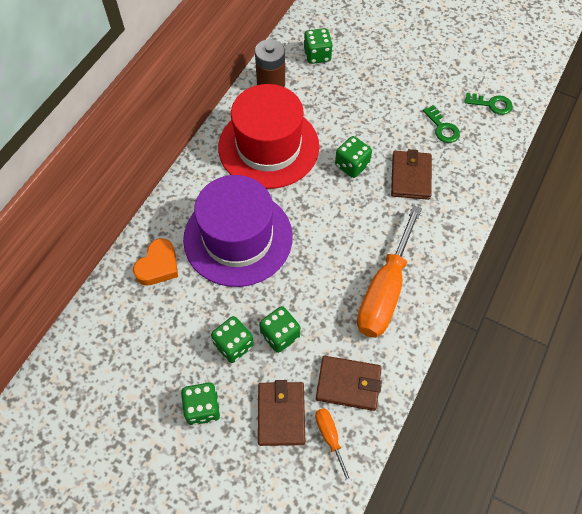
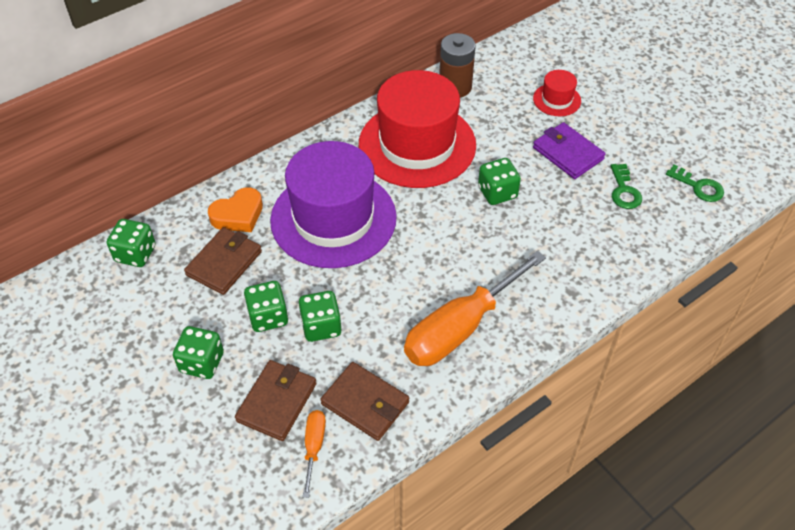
camera: 25 degrees right, 10 degrees down
green dice [304,28,333,64] -> green dice moved to [107,219,156,267]
brown wallet [391,149,432,200] -> brown wallet moved to [184,227,262,295]
none -> red hat [533,70,581,116]
none -> purple wallet [533,122,606,179]

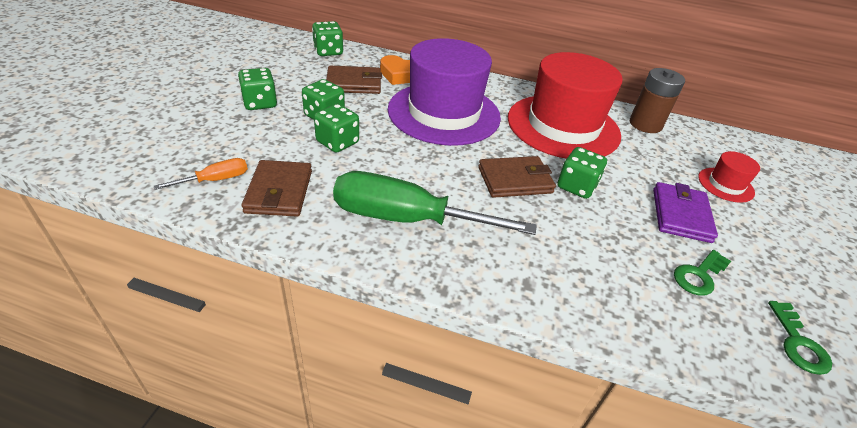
camera: 50 degrees right, 10 degrees down
brown wallet [235,360,316,441] -> brown wallet moved to [478,156,556,198]
orange screwdriver [404,251,546,366] -> green screwdriver [333,171,537,235]

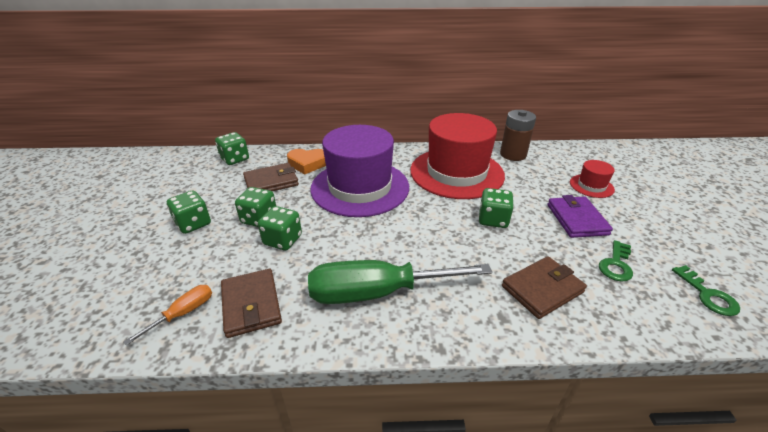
camera: 15 degrees left, 5 degrees down
brown wallet [478,156,556,198] -> brown wallet moved to [502,256,587,319]

